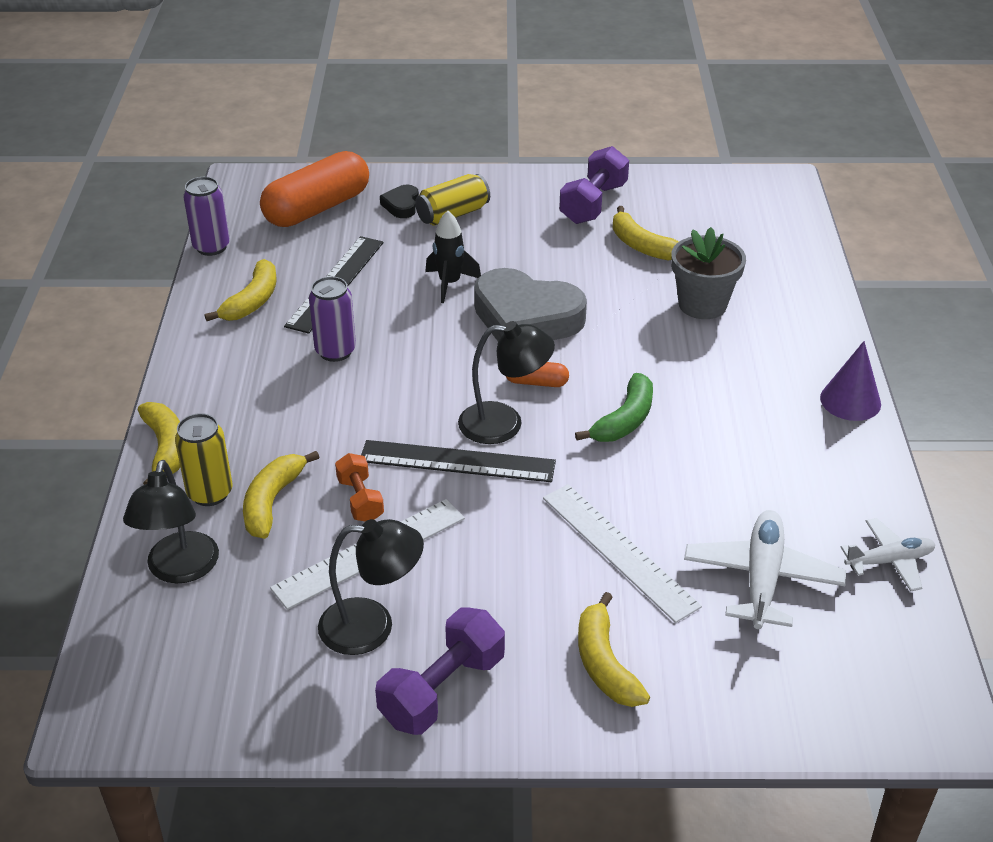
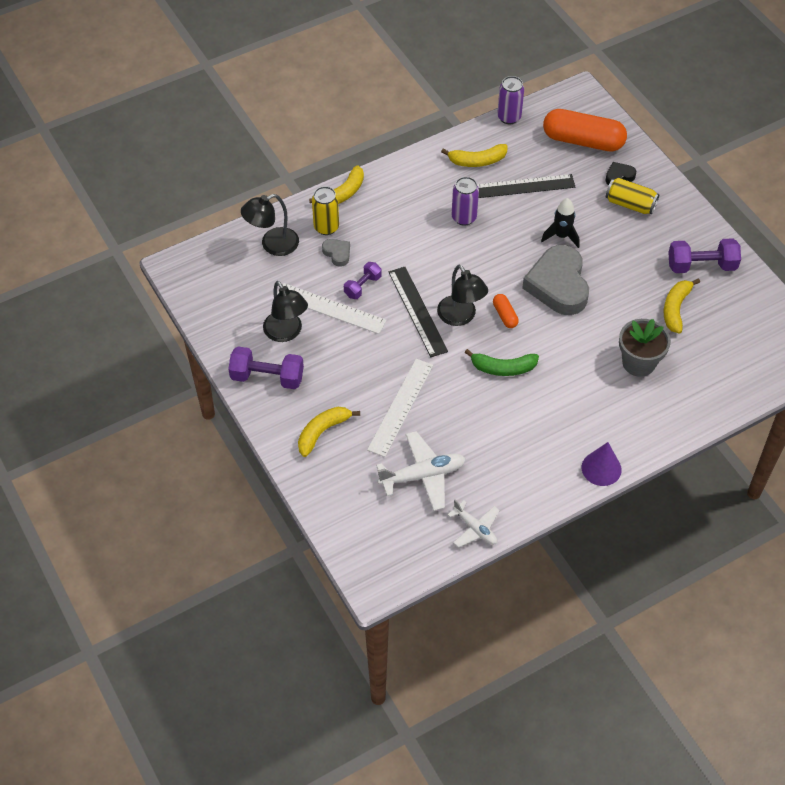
camera: 60 degrees right, 15 degrees up
yellow banana [243,451,319,539] -> grey heart [322,239,350,267]
orange dumbbell [335,453,384,522] -> purple dumbbell [344,262,382,299]

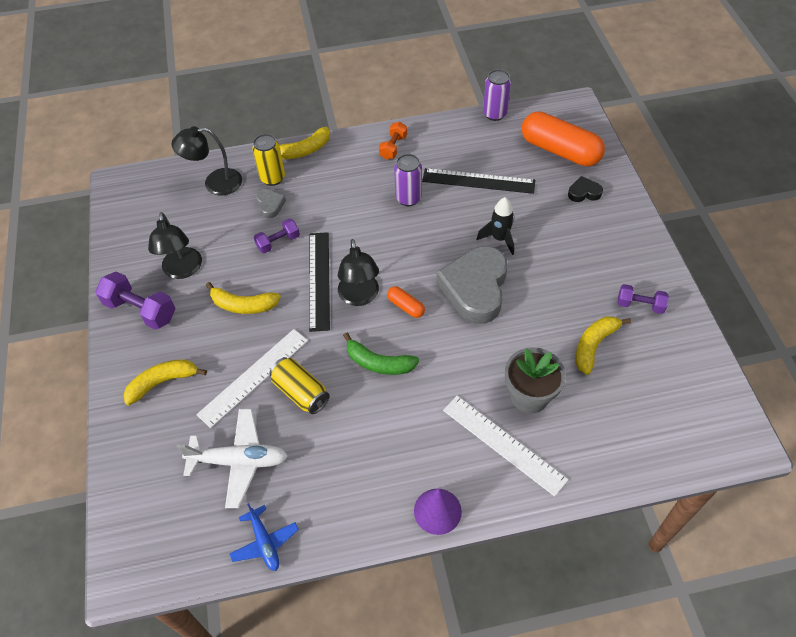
camera: 20 degrees right, 0 degrees up
white ruler [277,283,387,334] -> white ruler moved to [443,396,569,497]
yellow banana [441,144,507,167] -> yellow banana moved to [206,282,281,314]
white plane [448,500,500,548] -> blue plane [229,503,299,571]
orange capsule [493,294,519,328] -> orange capsule turned 45 degrees counterclockwise [387,286,425,318]
yellow can [606,178,659,214] -> yellow can moved to [270,357,330,414]
purple dumbbell [668,238,741,273] -> purple dumbbell [618,284,669,314], size x0.61
none -> orange dumbbell [379,122,407,160]

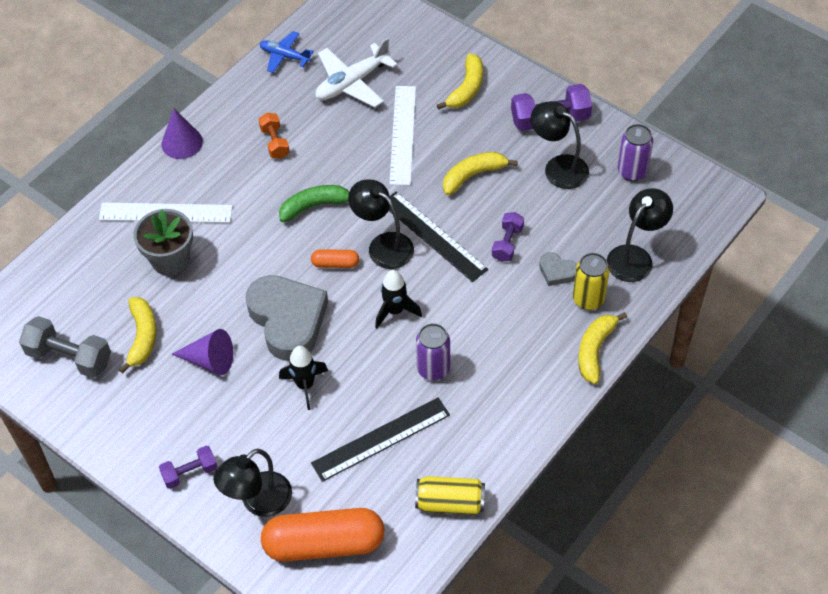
camera: 140 degrees right, 0 degrees up
yellow can [270,357,330,414] -> yellow can moved to [415,476,485,515]
orange dumbbell [379,122,407,160] -> orange dumbbell moved to [258,113,290,159]
purple can [483,69,511,121] -> purple can moved to [618,124,653,181]
black heart [568,176,603,202] -> black lamp [213,449,292,517]
purple dumbbell [618,284,669,314] -> purple dumbbell moved to [159,446,217,489]
none -> grey dumbbell [19,316,111,378]
none -> purple cone [172,329,233,375]
none -> black rocket [375,270,422,328]

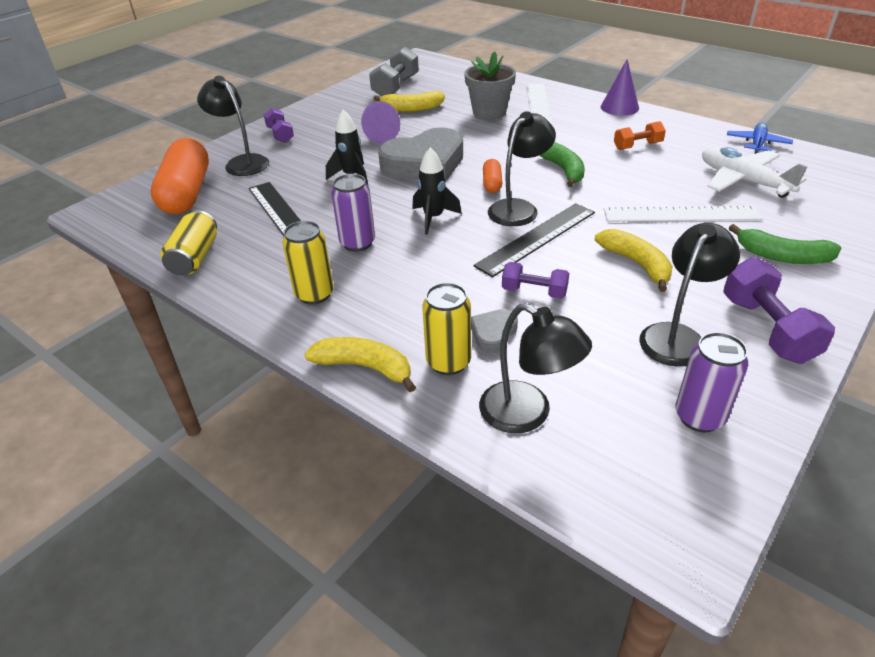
camera: 90 degrees right, 15 degrees down
yellow banana [437,53,483,110] -> green banana [729,224,841,264]
none -> yellow can [283,221,334,305]

